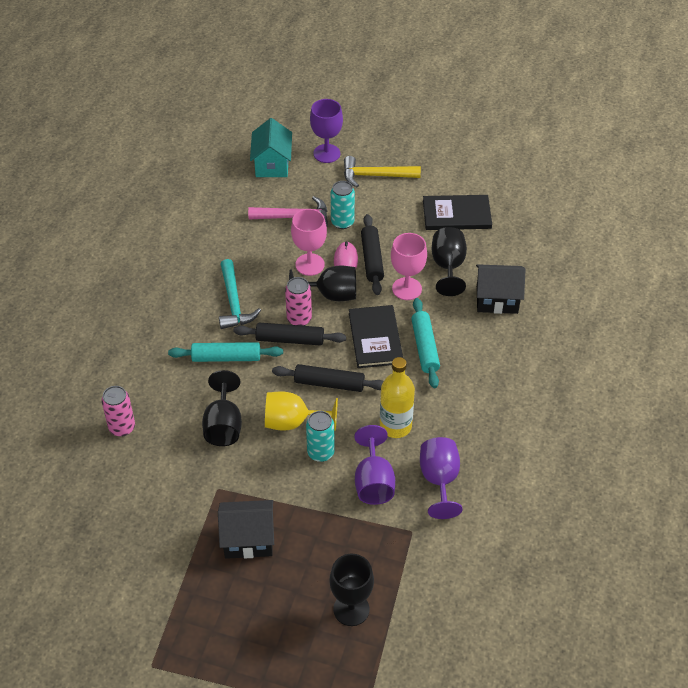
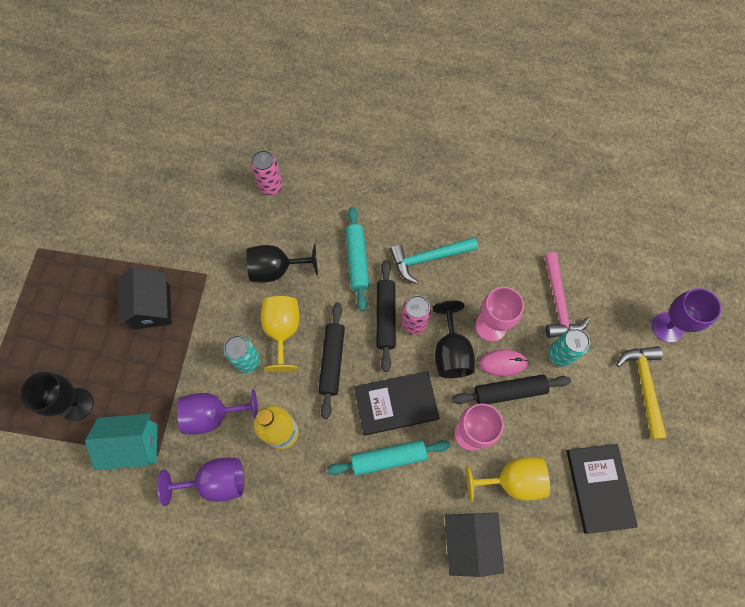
camera: 85 degrees right, 20 degrees up
turquoise house [250,118,292,177] -> turquoise house moved to [85,414,158,471]
black goblet [432,227,467,296] -> yellow goblet [466,457,550,501]

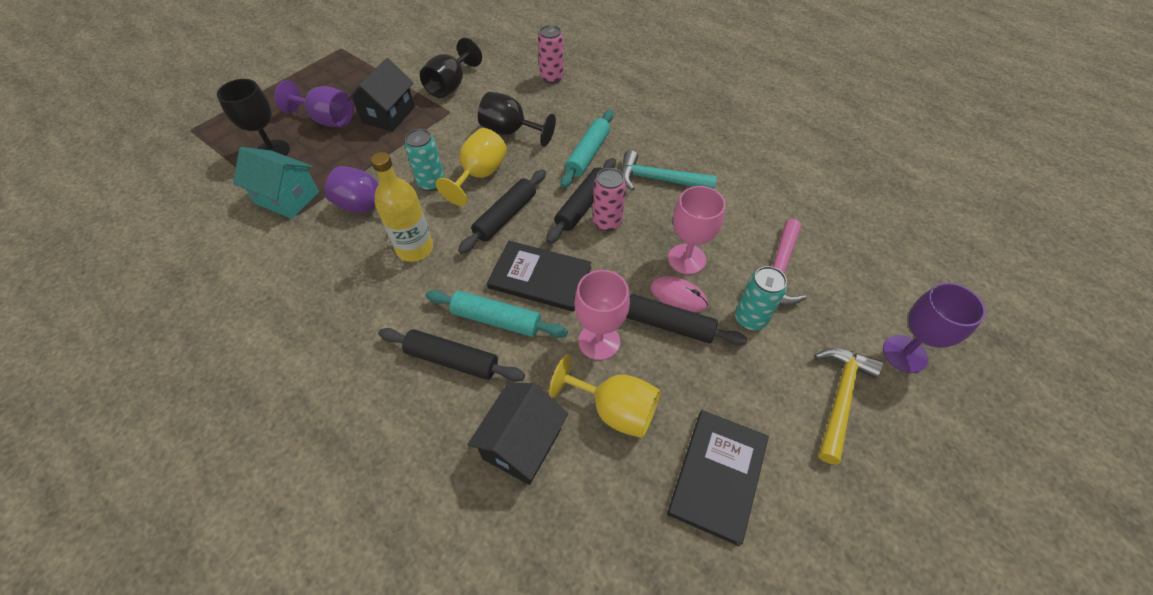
camera: 30 degrees right, 15 degrees down
purple goblet [157,458,244,506] -> purple goblet moved to [275,80,354,127]
black goblet [432,300,475,378] -> black goblet moved to [420,38,482,98]
none -> black rolling pin [378,328,525,382]

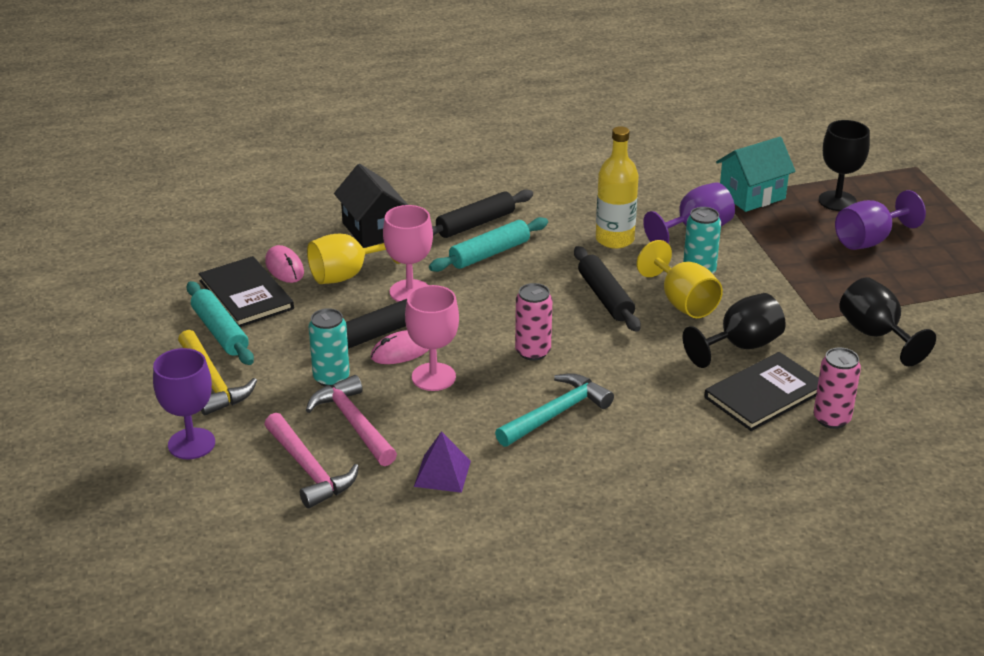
camera: 125 degrees right, 20 degrees down
black house [347,58,415,132] -> none
black book [487,241,591,312] -> black book moved to [704,352,819,431]
black rolling pin [546,158,616,244] -> none
turquoise rolling pin [561,110,614,188] -> turquoise rolling pin moved to [187,281,254,365]
none -> pink hammer [264,413,359,508]
none -> pink mouse [265,245,304,283]
none -> purple pyramid [414,431,471,493]

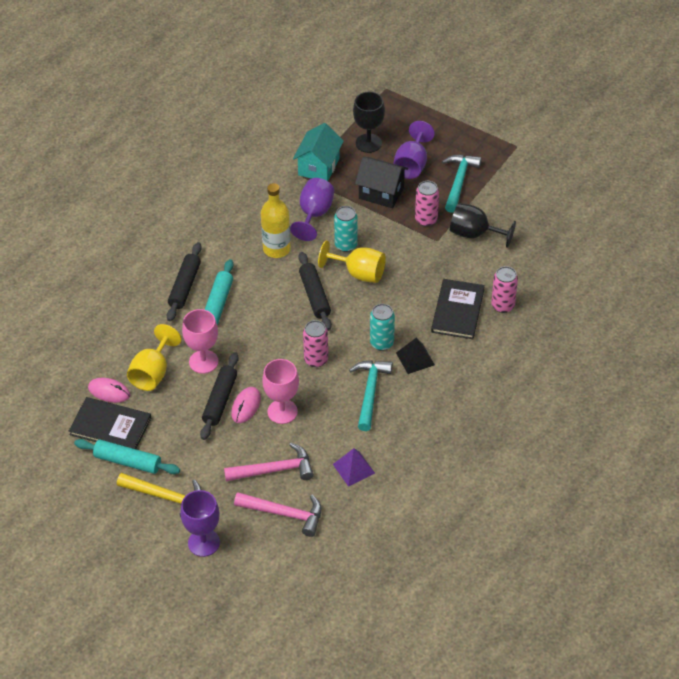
camera: 40 degrees left, 15 degrees up
pink hammer [306,375,397,466] -> pink hammer turned 150 degrees clockwise [224,443,314,481]
turquoise can [309,308,350,387] -> turquoise can moved to [370,304,395,351]
black house [334,164,408,248] -> black house moved to [355,157,408,208]
black rolling pin [574,246,641,332] -> black rolling pin turned 45 degrees clockwise [298,252,332,331]
black goblet [683,293,786,368] -> none
none -> black pyramid [396,338,435,374]
none -> pink can [415,181,439,227]
none -> turquoise hammer [442,155,482,213]

